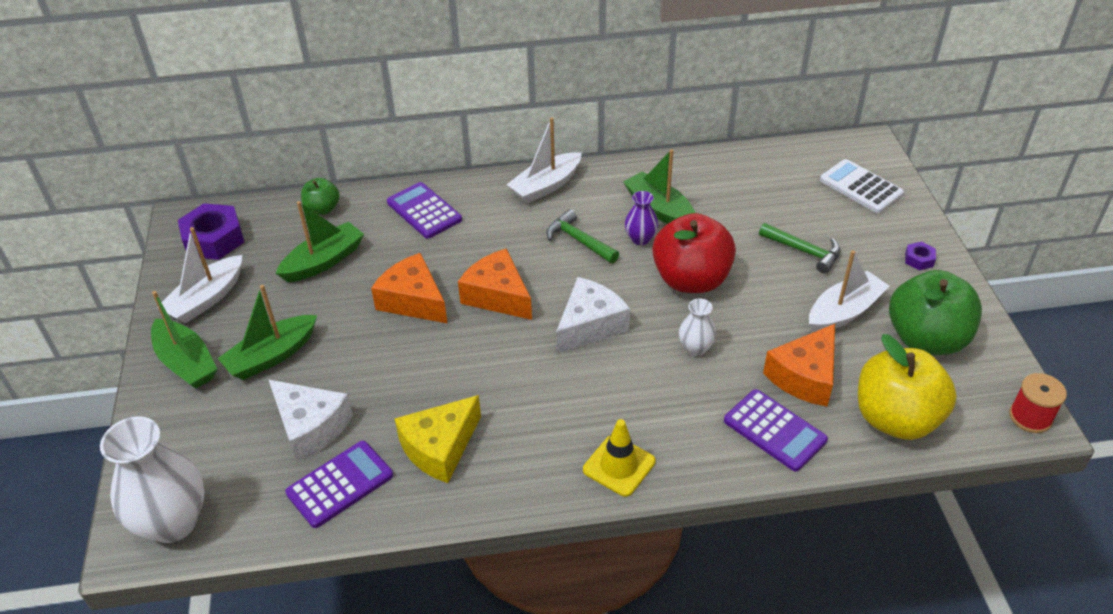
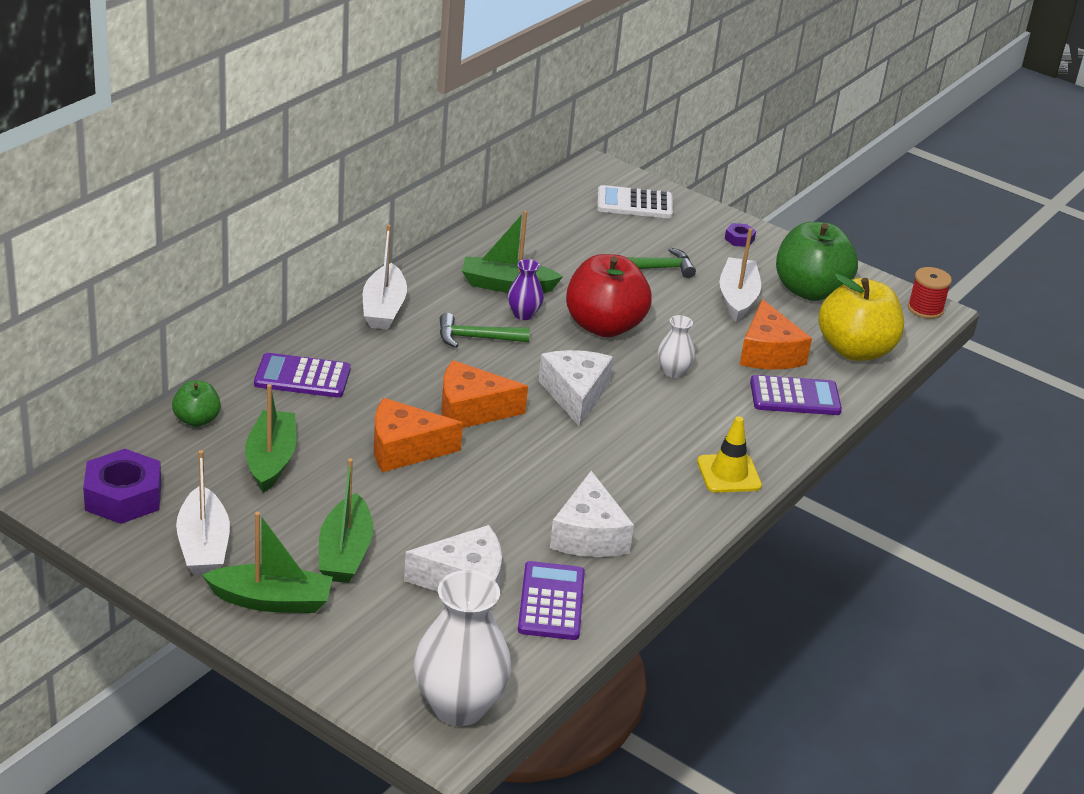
camera: 50 degrees left, 10 degrees down
yellow cheese [394,395,481,483] -> white cheese [550,471,634,557]

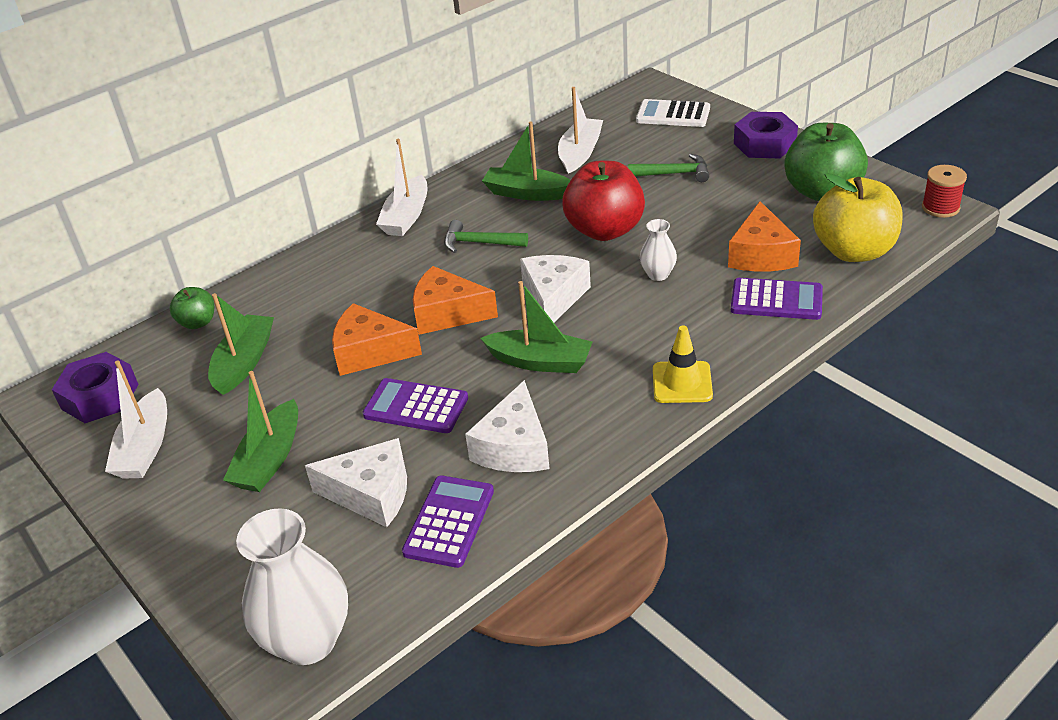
camera: 20 degrees right, 5 degrees up
green boat [202,512,333,613] -> green boat moved to [481,281,592,373]
purple calculator [254,353,351,398] -> purple calculator moved to [363,378,468,433]
purple vase [508,259,544,320] -> none
white boat [719,228,761,322] -> white boat moved to [558,87,603,174]
purple nut [725,223,756,247] -> purple nut [734,112,798,158], size x2.13

